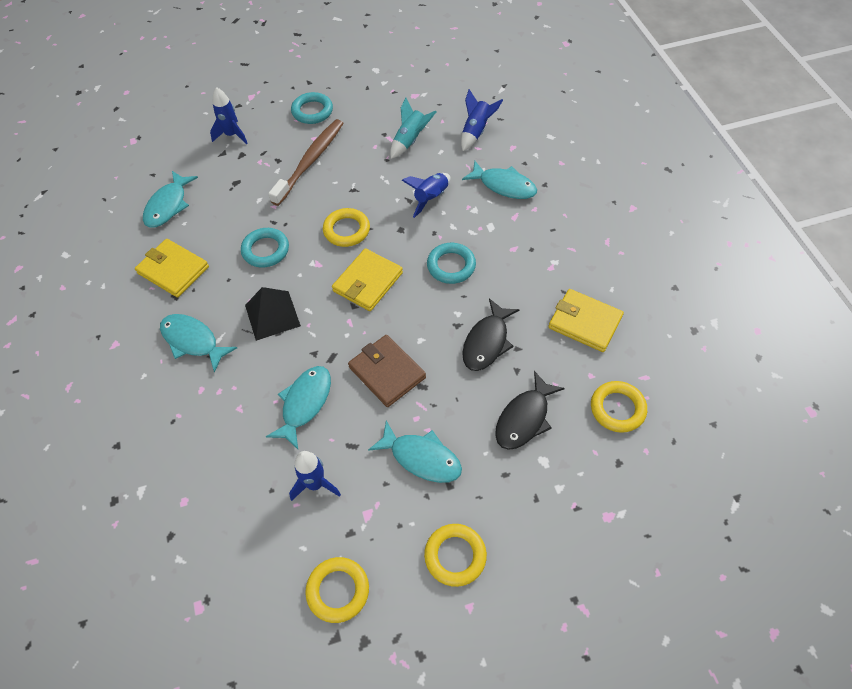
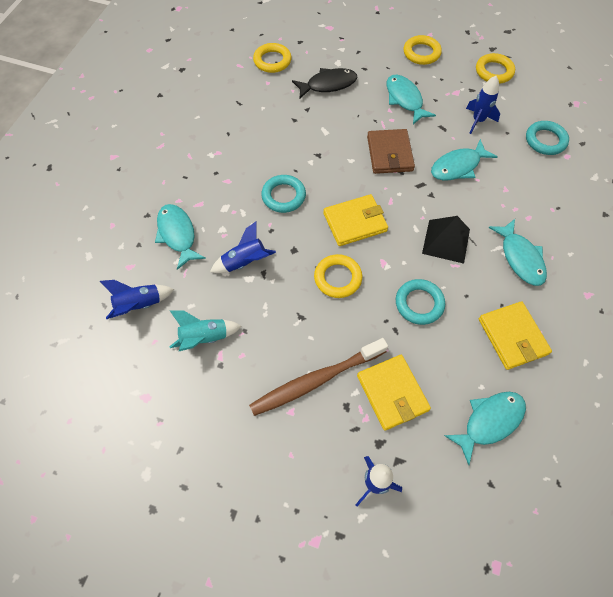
camera: 145 degrees left, 5 degrees up
turquoise ring [291,92,333,124] -> turquoise ring moved to [526,121,569,155]
black fish [462,299,520,371] -> none
yellow wallet [548,289,624,352] -> yellow wallet moved to [357,355,431,431]

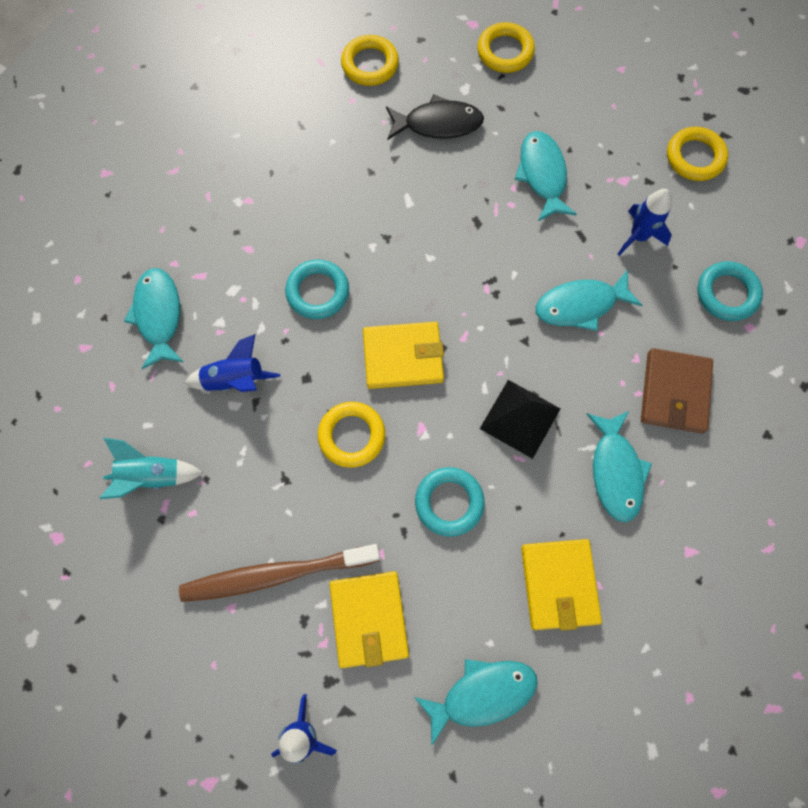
camera: 15 degrees right, 10 degrees up
blue rocket [100,280,174,319] -> none
brown wallet [367,129,415,174] -> brown wallet moved to [641,348,713,433]
yellow ring [404,35,442,65] -> yellow ring moved to [477,22,535,73]

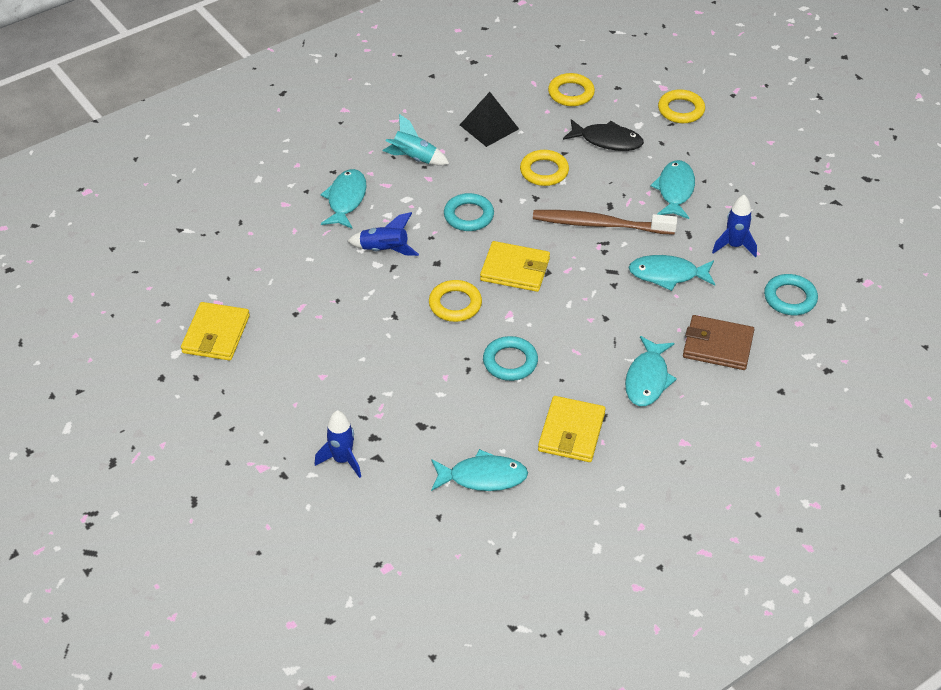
camera: 20 degrees right, 25 degrees down
turquoise rocket [100,438,203,499] -> turquoise rocket moved to [382,114,449,166]
brown toothbrush [179,544,380,602] -> brown toothbrush moved to [533,210,677,235]
yellow wallet [329,571,409,668] -> yellow wallet moved to [181,302,250,361]
black pyramid [480,380,560,459] -> black pyramid moved to [460,92,519,147]
brown wallet [641,348,713,433] -> brown wallet turned 75 degrees clockwise [683,315,755,370]
yellow ring [667,127,728,181] -> yellow ring moved to [520,150,569,186]

